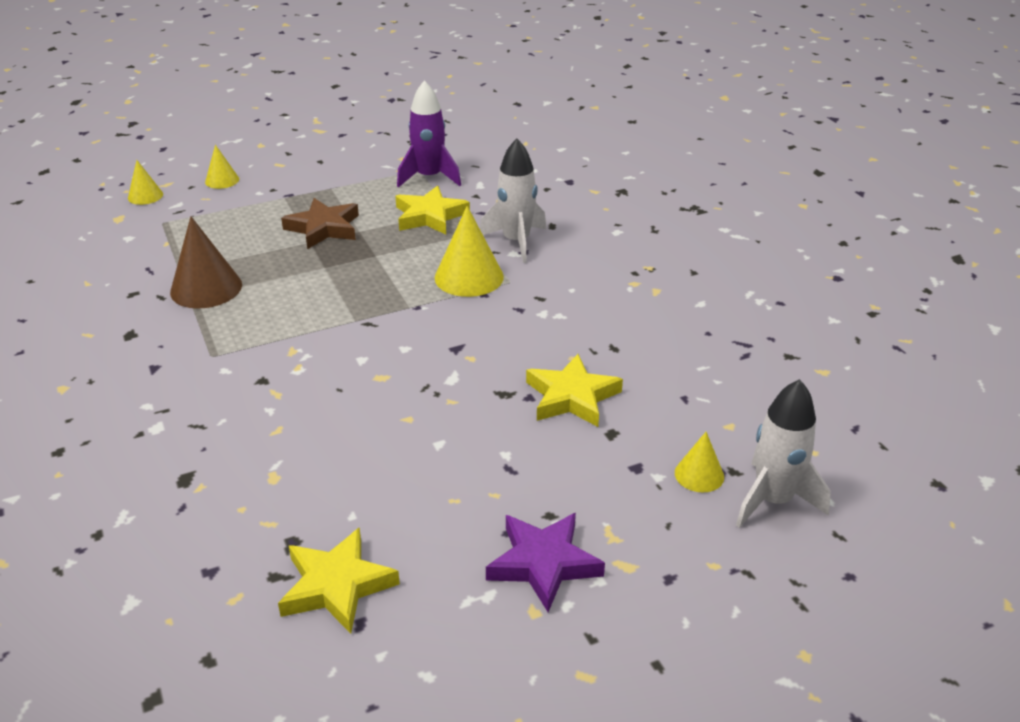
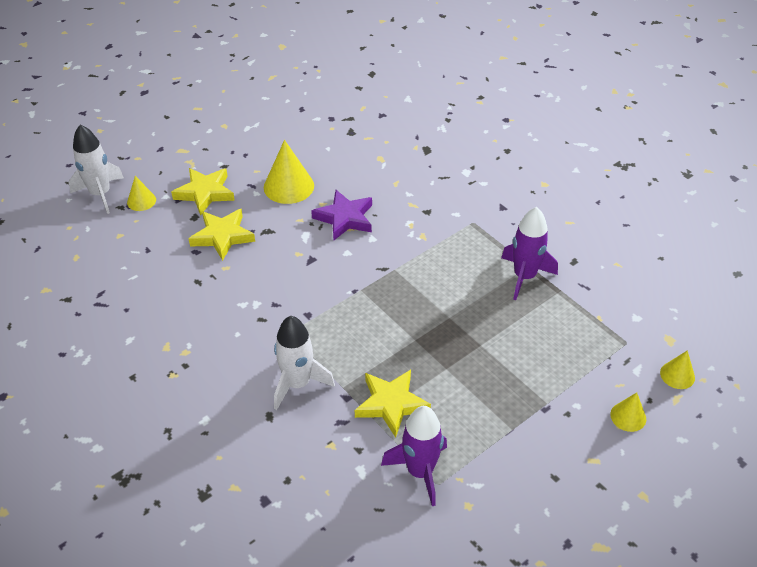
camera: 165 degrees right, 10 degrees up
brown cone [170,217,242,309] -> purple rocket [501,207,558,300]
yellow star [278,527,400,634] -> yellow star moved to [171,168,235,216]
brown star [281,198,359,249] -> none
yellow cone [435,206,504,297] -> yellow cone moved to [264,140,314,204]
purple star [486,513,605,612] -> purple star moved to [311,190,372,240]

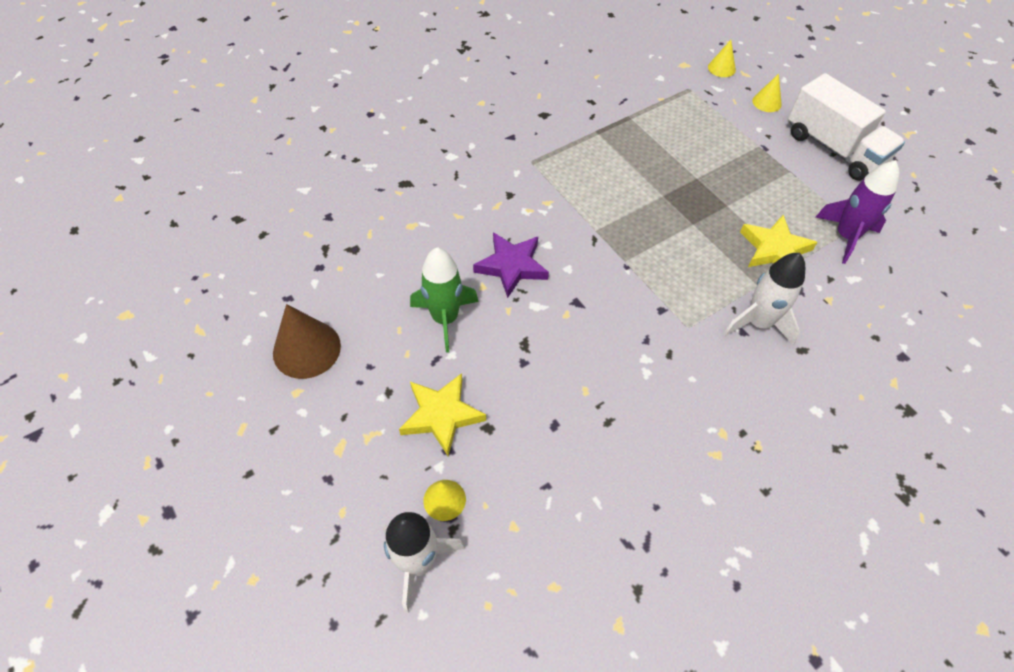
camera: 85 degrees left, 10 degrees up
yellow star [189,209,255,261] -> none
yellow cone [264,140,314,204] -> green rocket [410,247,479,353]
purple rocket [501,207,558,300] -> none
none -> brown cone [273,304,341,379]
none -> white truck [788,73,905,181]

